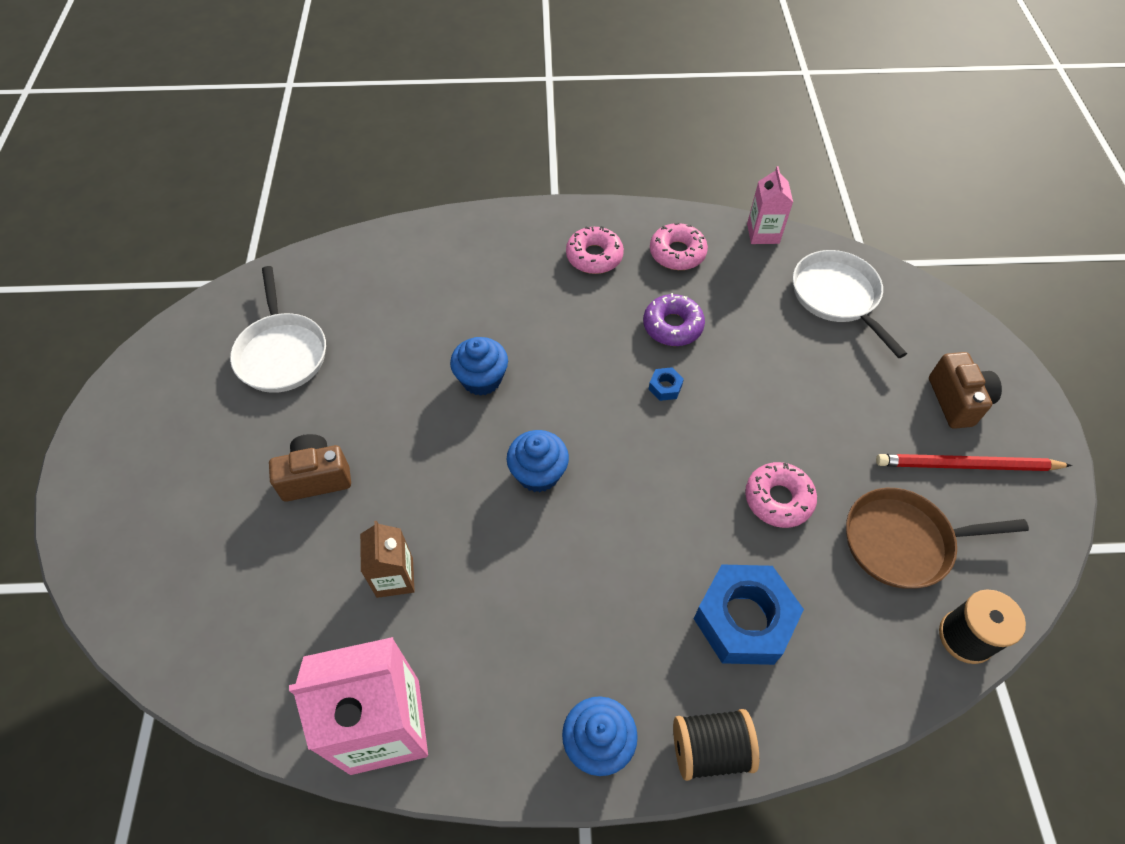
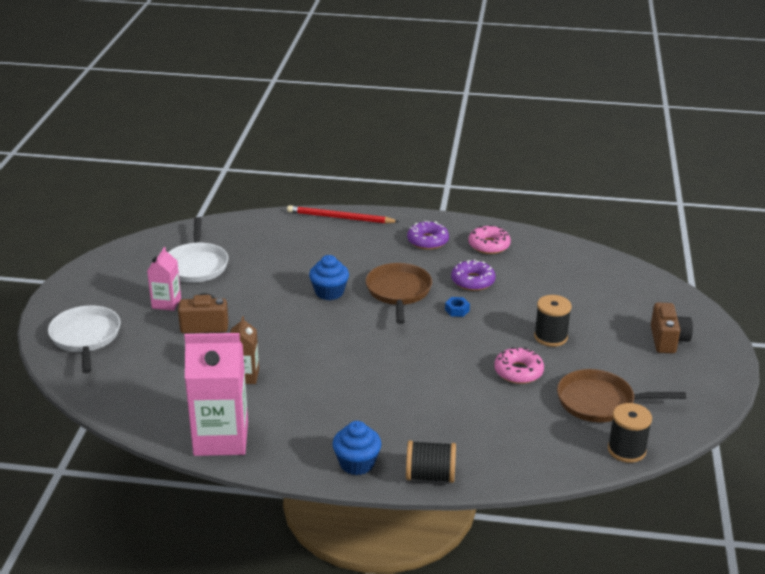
camera: 10 degrees right, 25 degrees down
blue cupcake [507,430,569,492] -> none
pink donut [566,226,624,274] -> purple donut [407,221,449,250]
blue nut [694,565,804,665] -> none
pink carton [747,166,793,244] -> pink carton moved to [147,247,181,311]
white pan [793,250,907,358] -> white pan moved to [48,305,121,373]
red pencil [876,454,1072,471] -> red pencil moved to [287,205,399,224]
none -> brown pan [365,263,432,324]
none -> black spool [534,295,572,347]

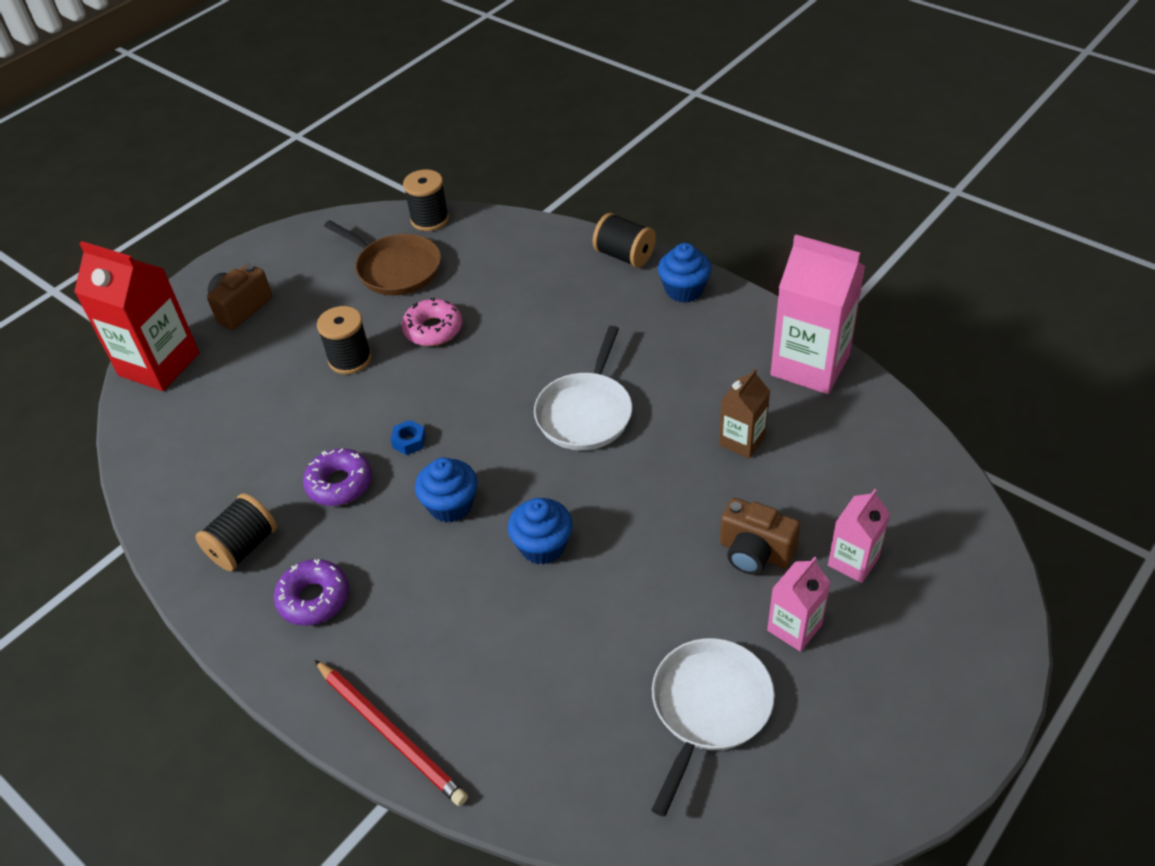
camera: 145 degrees left, 15 degrees up
white pan [48,305,121,373] -> white pan moved to [534,326,632,450]
brown pan [365,263,432,324] -> blue cupcake [415,457,477,523]
pink donut [468,225,511,254] -> black spool [195,493,277,572]
none -> red carton [74,241,199,391]
none -> pink carton [828,489,890,583]

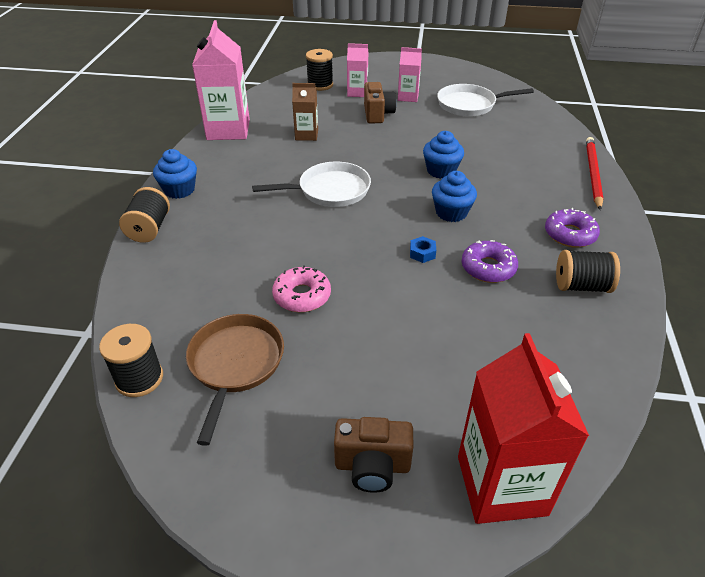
camera: 125 degrees left, 5 degrees down
black spool [317,306,372,374] -> black spool moved to [306,49,333,91]

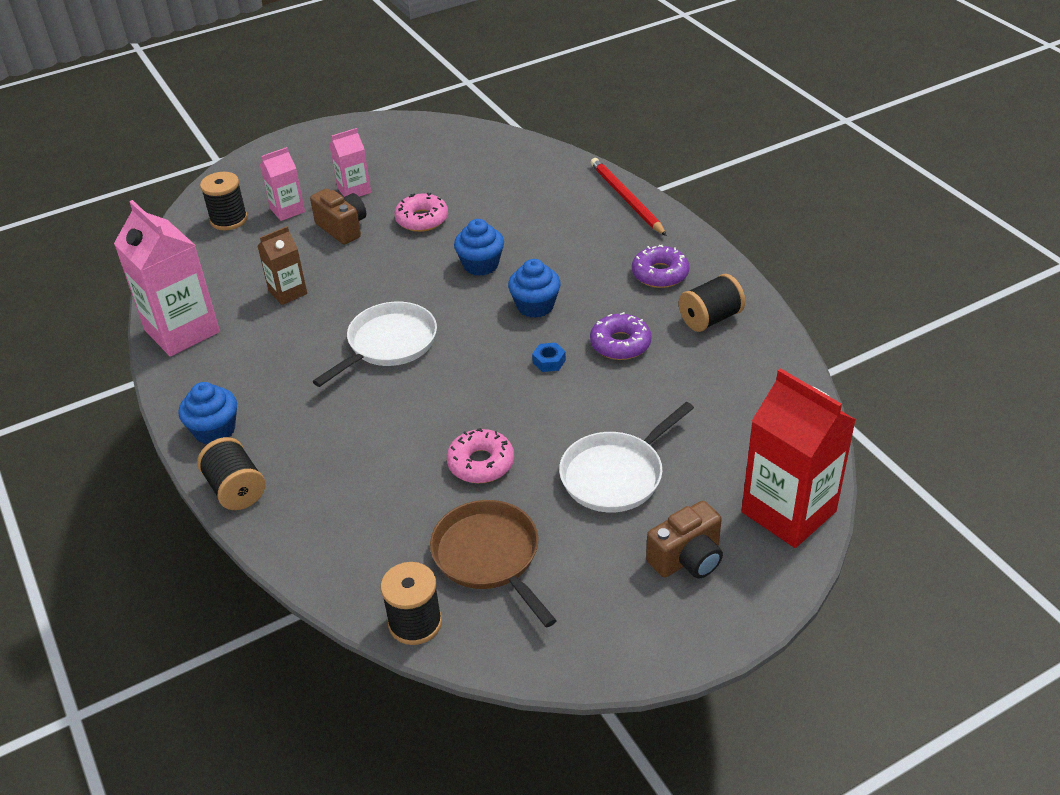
camera: 35 degrees left, 0 degrees up
white pan [437,84,534,116] -> white pan moved to [559,402,694,512]
none -> pink donut [395,193,448,232]

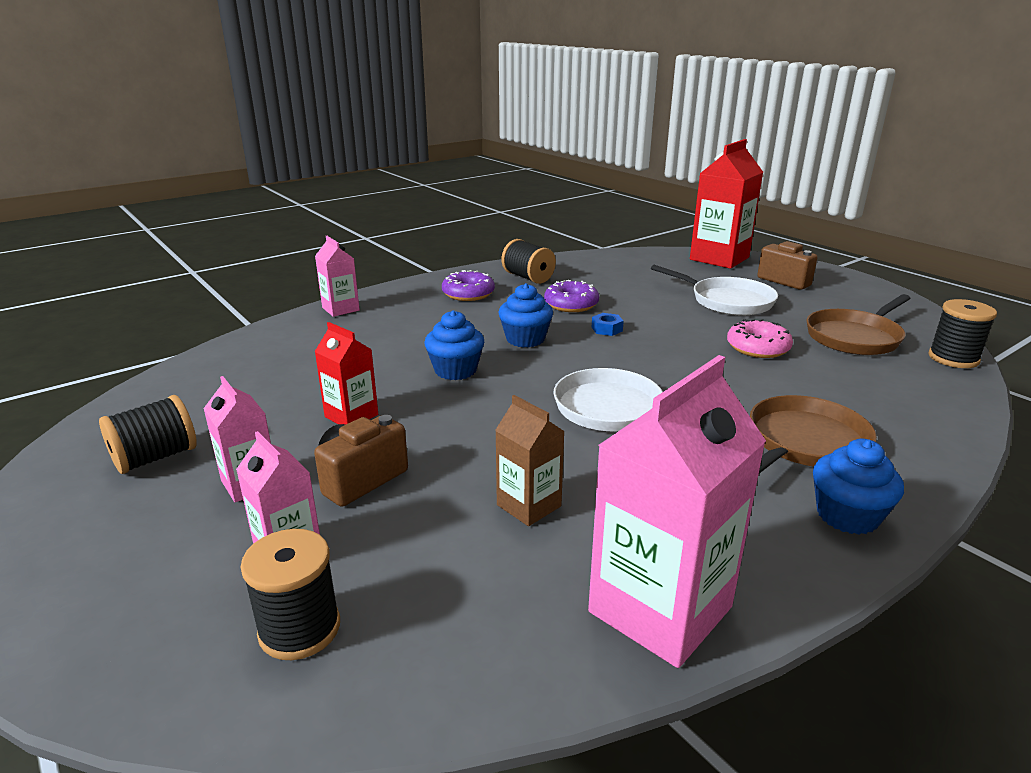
camera: 100 degrees left, 15 degrees down
black spool [197,437,265,510] -> black spool moved to [99,395,197,474]
pink donut [395,193,448,232] -> red carton [315,322,378,425]
red pencil [590,158,667,236] -> pink carton [315,236,360,317]
none -> brown pan [750,395,877,473]

